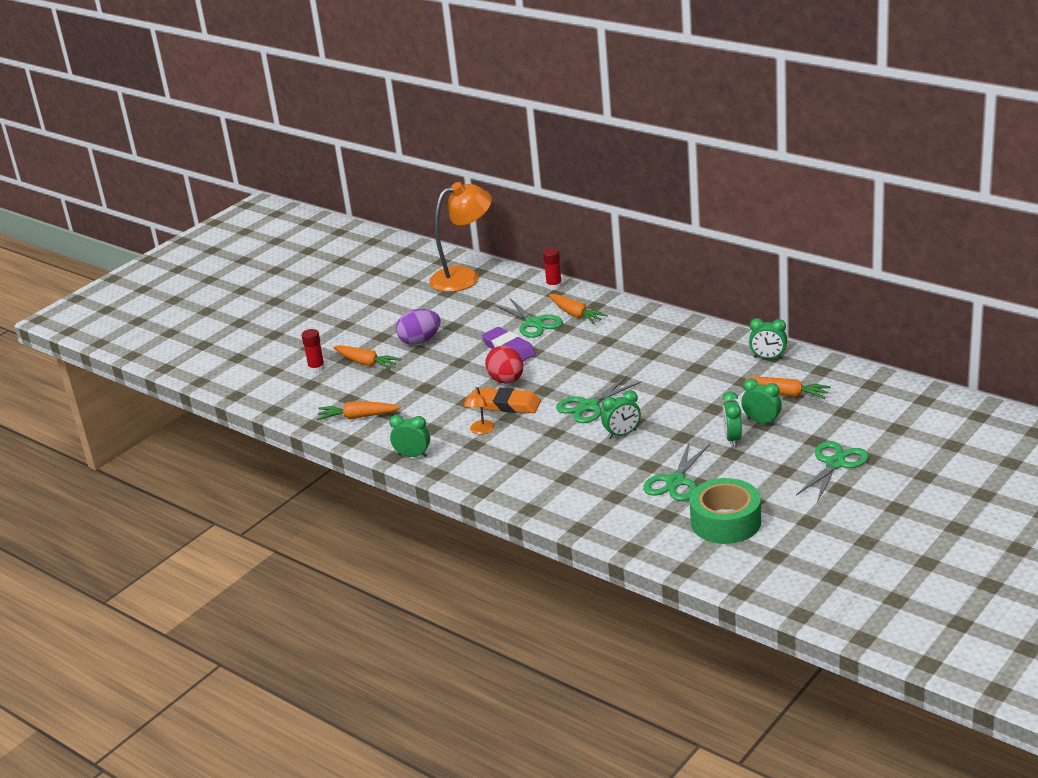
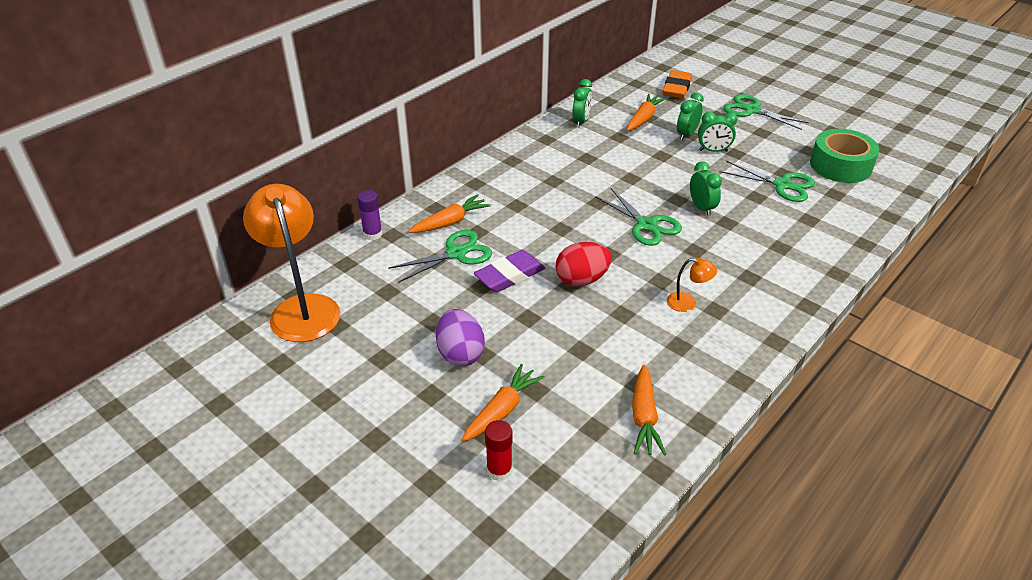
camera: 90 degrees left, 10 degrees up
green clock [389,415,430,457] -> none
orange eraser [480,388,541,413] -> orange eraser moved to [662,70,692,98]
red glue stick [543,248,562,290] -> purple glue stick [357,190,383,240]

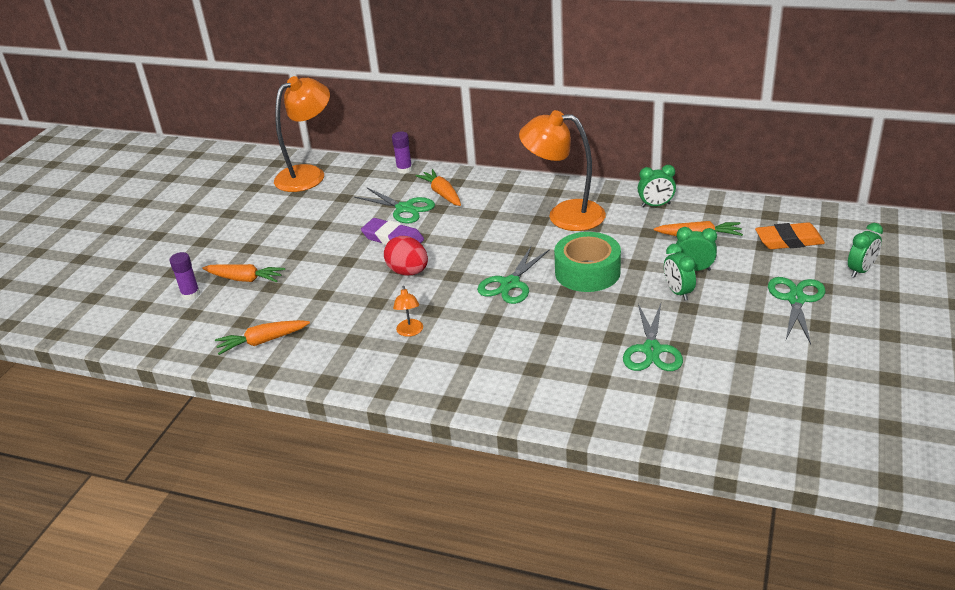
camera: 70 degrees right, 5 degrees down
orange carrot [408,194,491,233] -> orange carrot turned 150 degrees counterclockwise [415,169,461,206]
purple egg [436,309,485,366] -> none
red glue stick [485,420,513,481] -> purple glue stick [170,252,200,300]
green clock [690,161,722,216] -> green clock moved to [848,223,883,278]
green tape [810,129,879,183] -> green tape moved to [554,232,621,292]
none -> orange lamp [519,110,606,231]

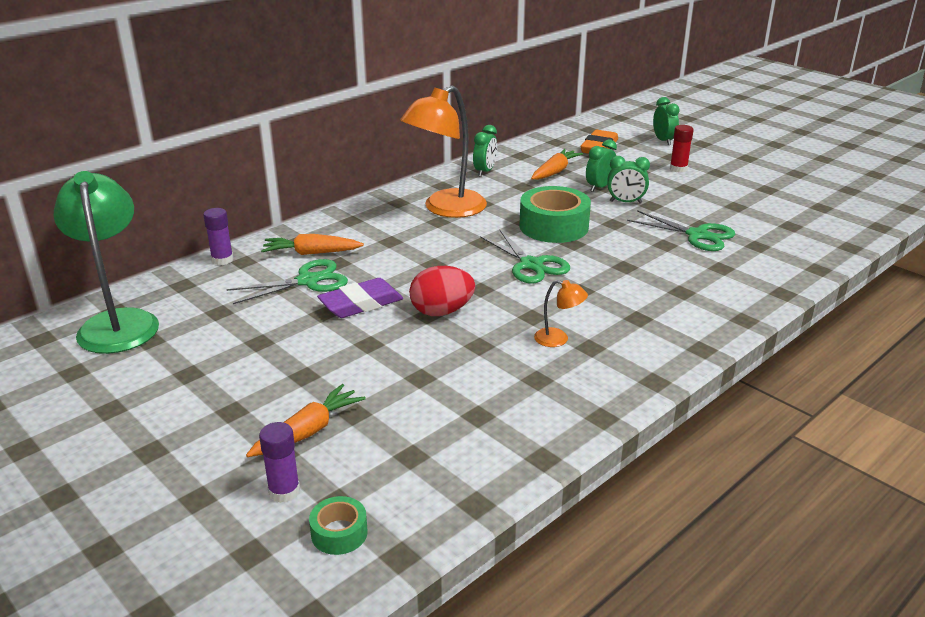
camera: 65 degrees left, 5 degrees down
orange carrot [215,320,310,355] -> none
orange lamp [274,76,330,192] -> green lamp [53,171,159,354]
green scissors [768,277,825,344] -> red glue stick [670,125,694,173]
none -> green tape [309,496,368,555]

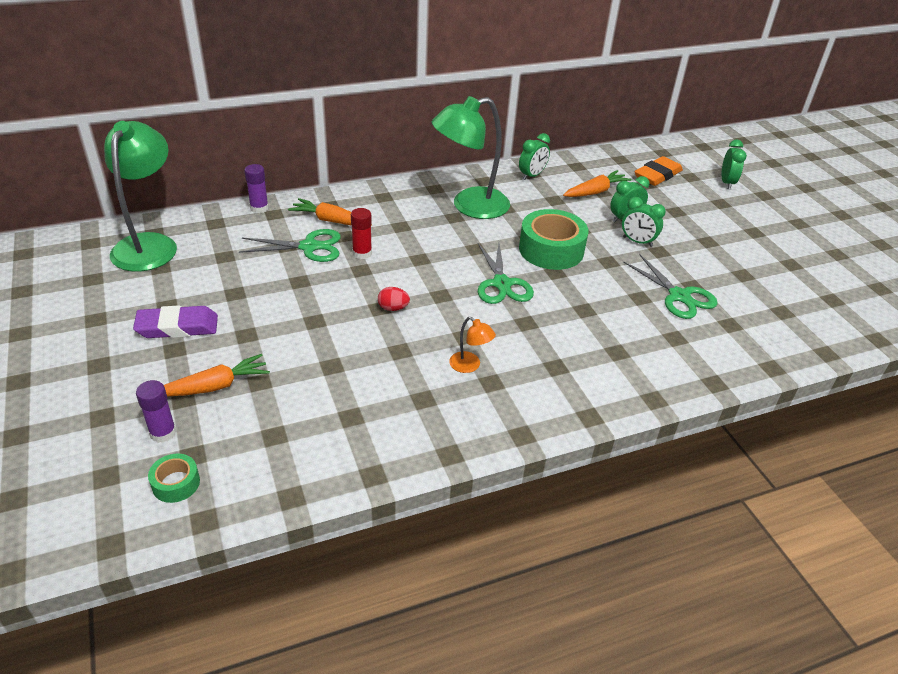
camera: 20 degrees right, 10 degrees up
purple eraser [317,278,403,318] -> purple eraser moved to [133,305,218,338]
orange lamp [400,85,487,218] -> green lamp [432,96,510,219]
red egg [409,266,475,316] -> red egg [378,287,410,311], size x0.55
red glue stick [670,125,694,173] -> red glue stick moved to [351,208,372,259]

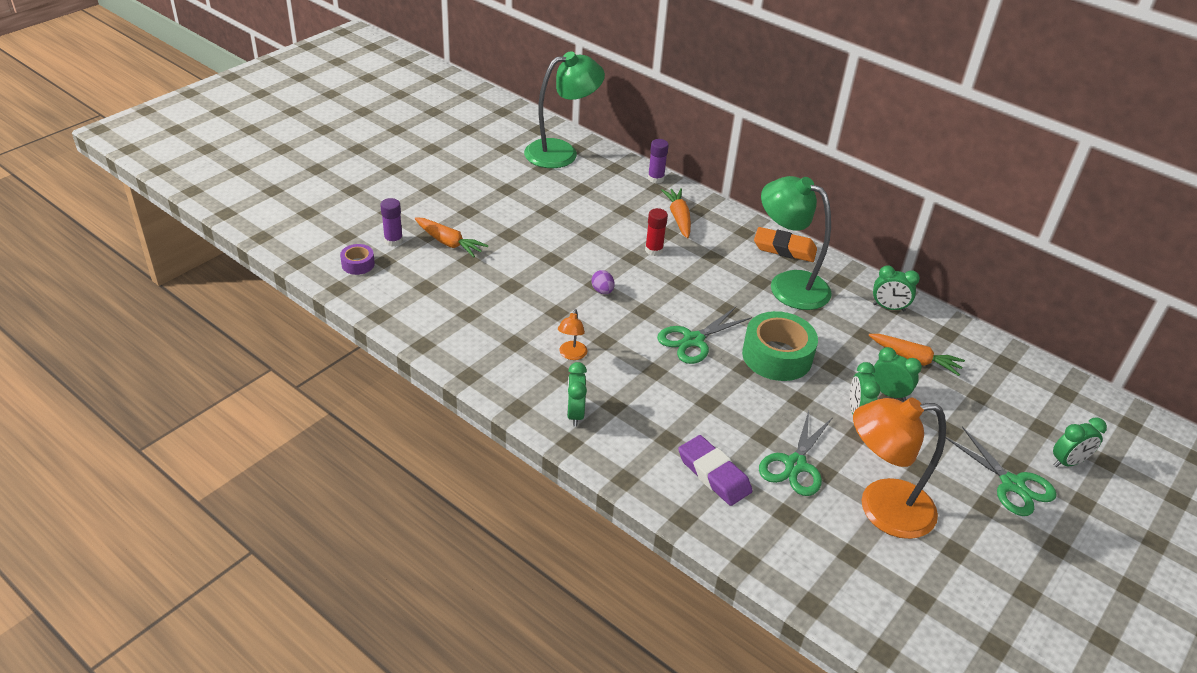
camera: 60 degrees right, 0 degrees up
purple eraser [133,305,218,338] -> purple eraser moved to [678,435,753,506]
green tape [148,453,200,503] -> purple tape [340,244,375,275]
green scissors [239,229,341,262] -> green scissors moved to [946,426,1057,516]
red egg [378,287,410,311] -> purple egg [591,270,614,294]
orange eraser [634,156,683,186] -> orange eraser moved to [754,227,817,262]
none -> green clock [567,362,587,427]
none -> orange lamp [853,397,946,539]

